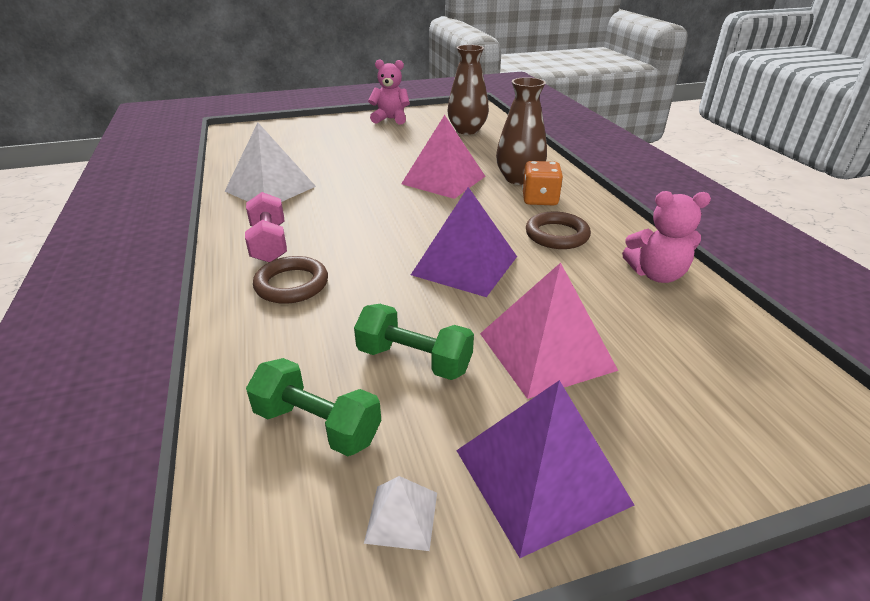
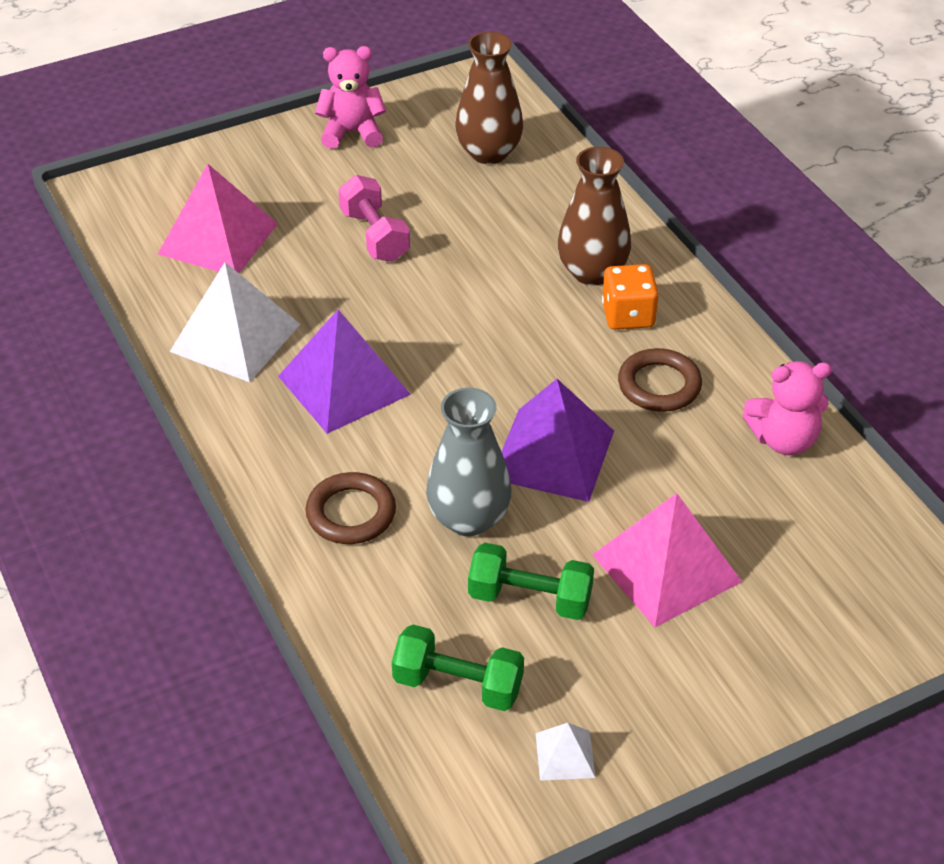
camera: 10 degrees left, 10 degrees up
pink dumbbell [245,192,287,262] -> pink dumbbell moved to [338,175,410,262]
pink pyramid [401,115,486,199] -> pink pyramid moved to [158,164,278,273]
purple pyramid [456,380,635,558] -> purple pyramid moved to [278,309,411,434]
none -> grey vase [426,387,512,536]

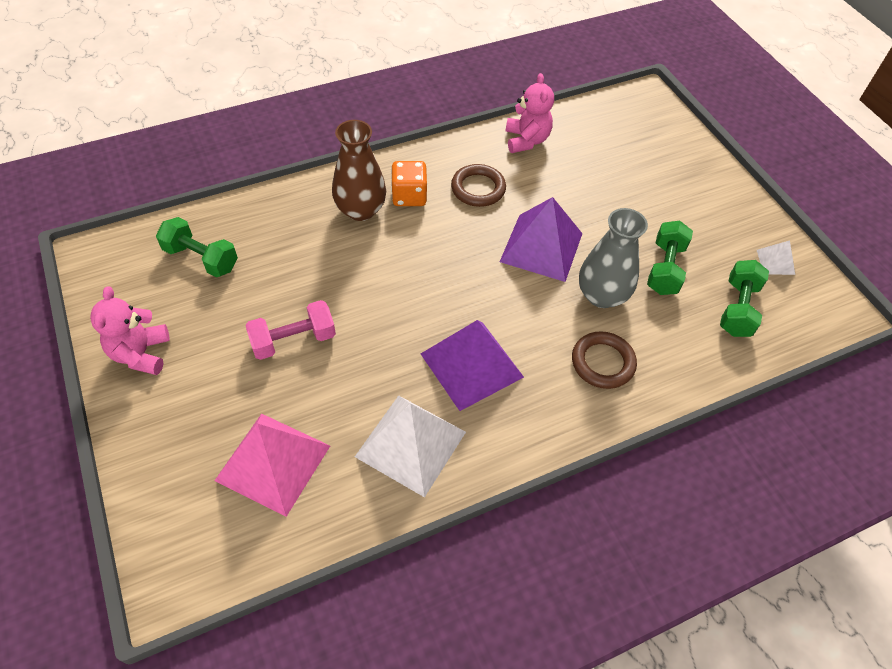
camera: 90 degrees left, 10 degrees up
brown vase [455,31,523,164] -> green dumbbell [156,217,238,277]
pink pyramid [592,493,742,627] -> none

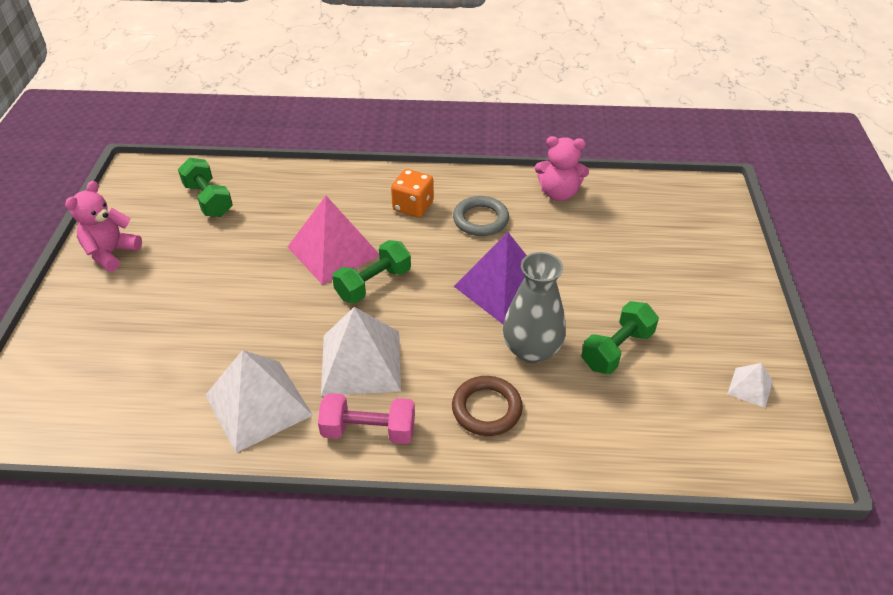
camera: 30 degrees right, 10 degrees down
pink pyramid [214,413,330,517] -> pink pyramid moved to [288,196,379,285]
pink dumbbell [245,300,336,360] -> pink dumbbell moved to [318,393,415,444]
brown vase [332,120,386,221] -> none
purple pyramid [421,320,524,411] -> white pyramid [321,307,401,396]
brown ring [451,164,506,207] -> grey ring [453,196,509,236]
pink teddy bear [506,73,554,153] -> pink teddy bear turned 75 degrees clockwise [535,136,589,201]
green dumbbell [720,260,769,337] -> green dumbbell moved to [332,240,411,303]

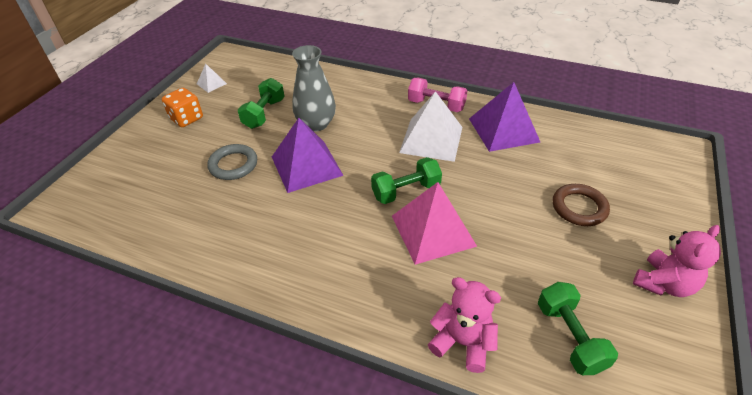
camera: 160 degrees left, 0 degrees up
white pyramid [205,350,313,453] -> purple pyramid [469,82,540,152]
orange dice [391,169,434,217] -> orange dice moved to [162,88,203,127]
brown ring [452,376,523,436] -> brown ring moved to [553,184,610,226]
grey ring [453,196,509,236] -> grey ring moved to [207,144,257,180]
pink teddy bear [535,136,589,201] -> pink teddy bear moved to [428,277,501,373]
green dumbbell [582,301,659,374] -> green dumbbell turned 45 degrees counterclockwise [238,78,285,129]

